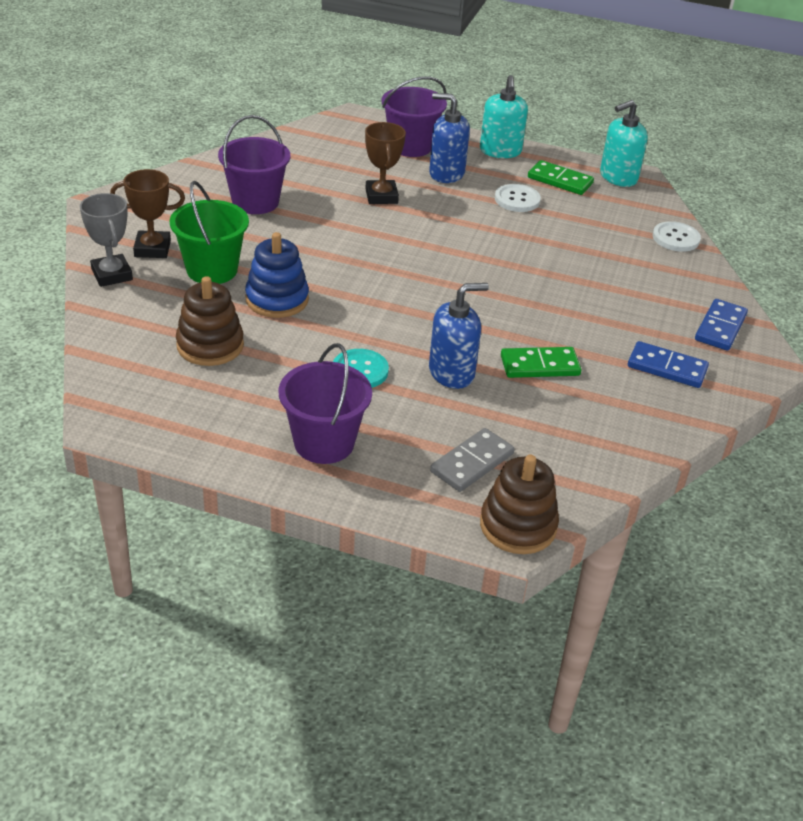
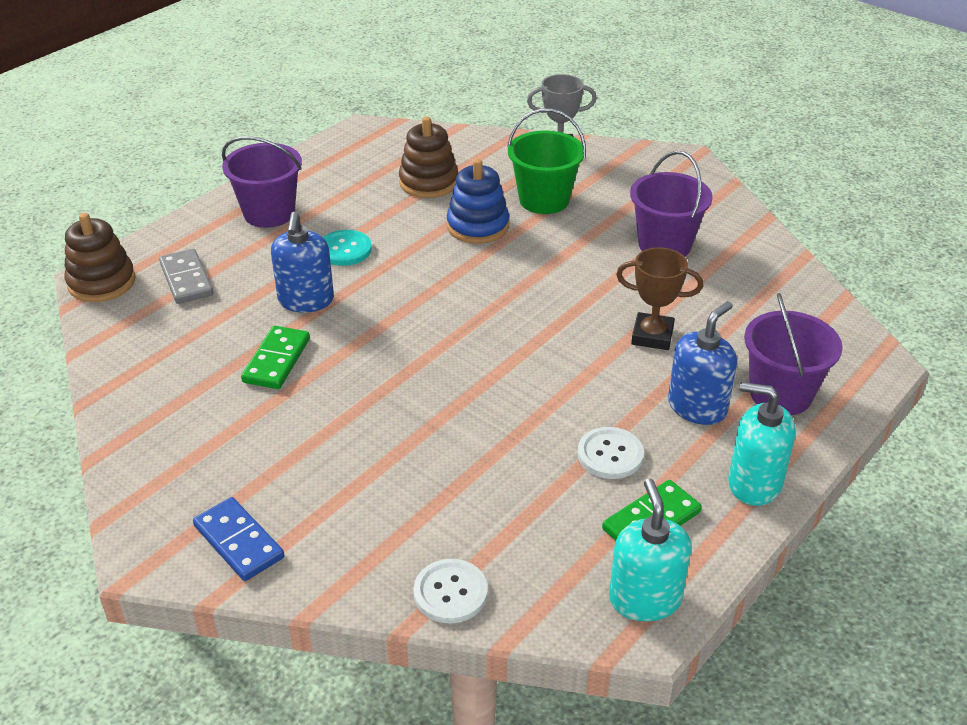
camera: 115 degrees right, 0 degrees up
brown trophy [110,169,185,258] -> none
blue domino [628,341,709,388] -> none

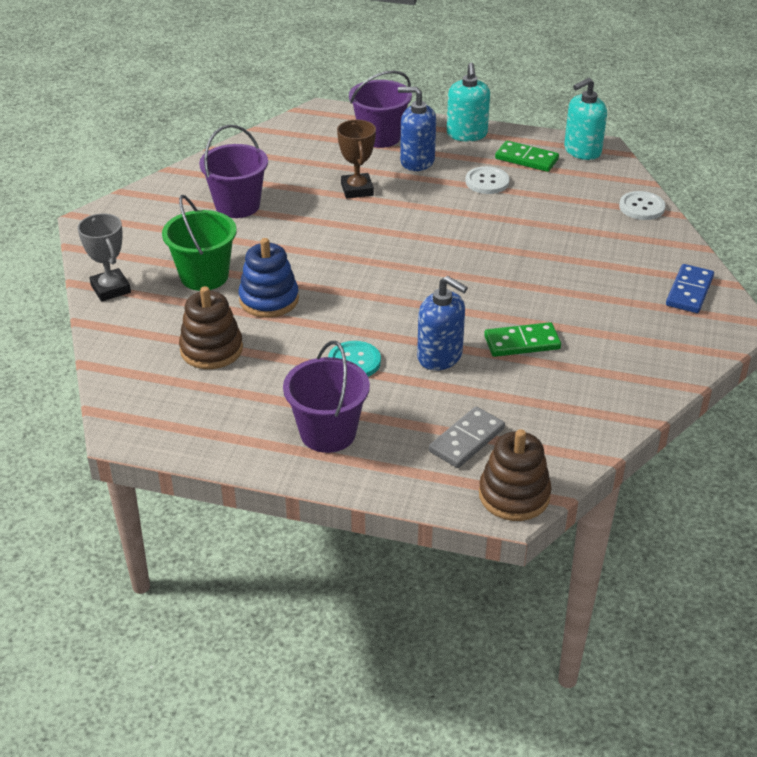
camera: 115 degrees left, 0 degrees up
blue soap dispenser [271,212,334,313] -> blue soap dispenser turned 60 degrees clockwise [417,276,468,371]

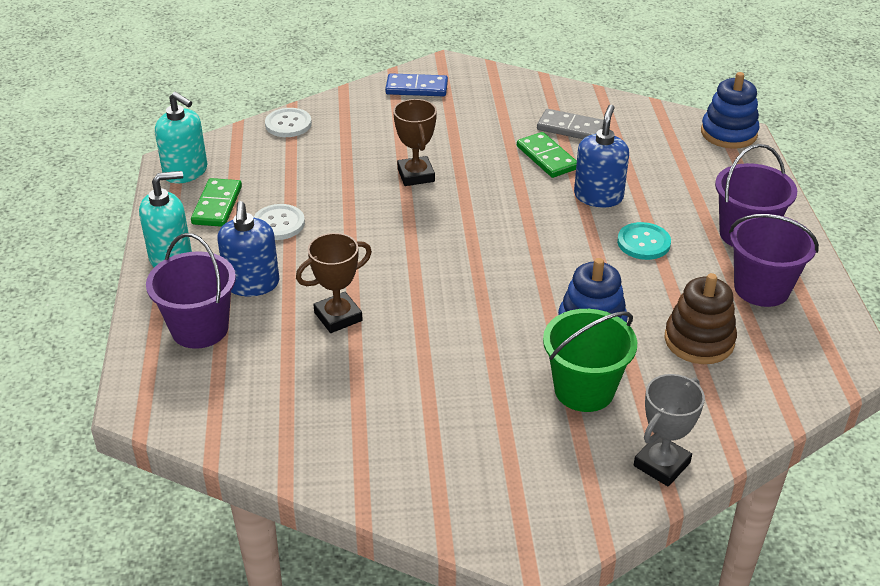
camera: 110 degrees left, 0 degrees up
purple bucket [199,125,268,218] -> purple bucket moved to [729,214,819,307]
grey domino [429,407,505,468] -> grey domino moved to [537,109,604,139]
brown stacking toy [479,429,552,521] -> blue stacking toy [701,72,760,149]
none -> brown trophy [393,99,437,186]

